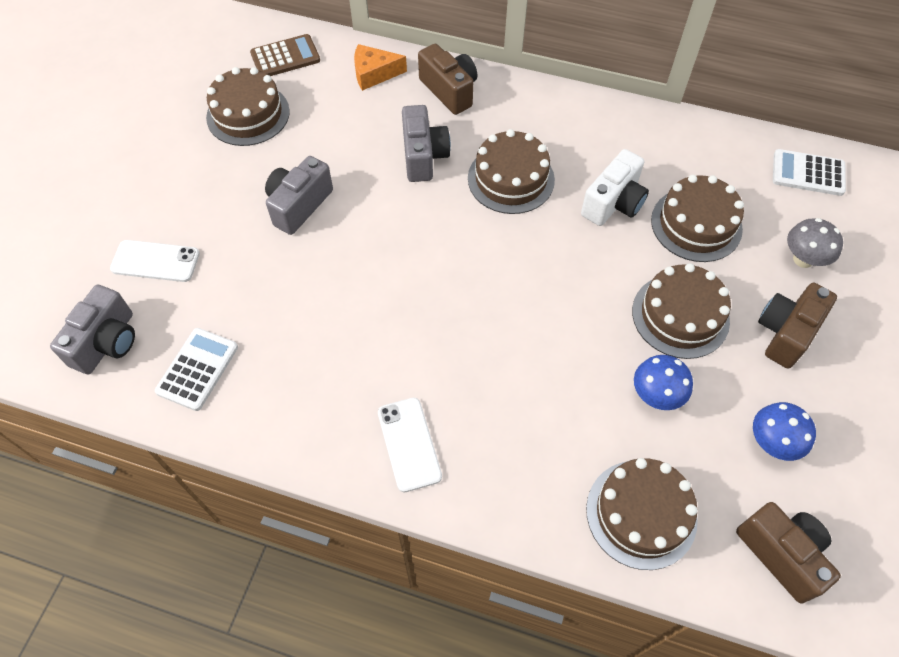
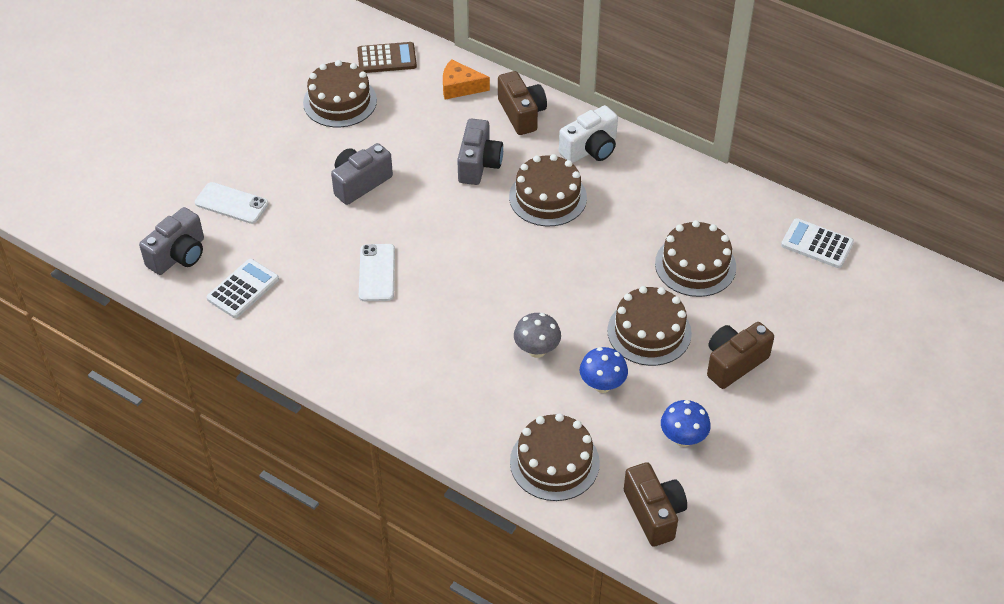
camera: 15 degrees right, 10 degrees down
white phone [378,398,442,492] -> white phone moved to [359,244,395,301]
white camera [581,149,649,226] -> white camera moved to [559,105,618,163]
grey mushroom [787,218,843,268] -> grey mushroom moved to [514,313,561,358]

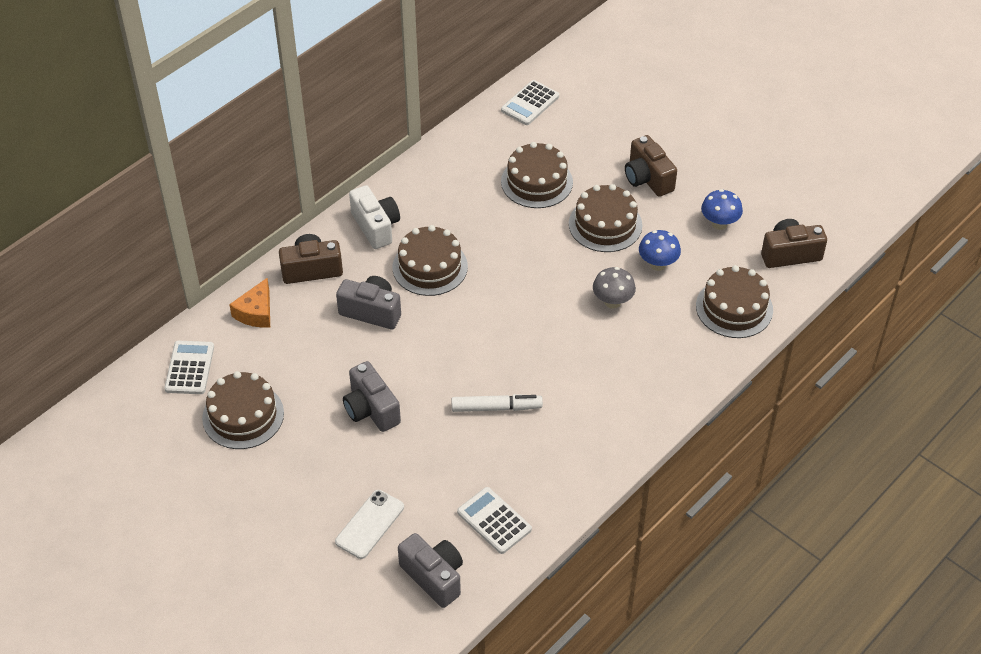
camera: 80 degrees left, 0 degrees up
brown calculator [357,42,417,73] -> white calculator [164,341,214,394]
white phone [359,244,395,301] -> white marker [451,394,543,412]

